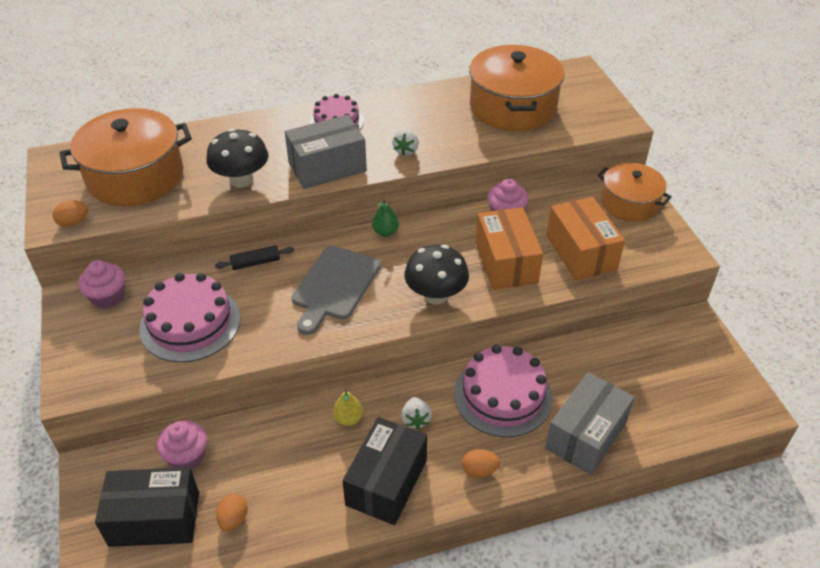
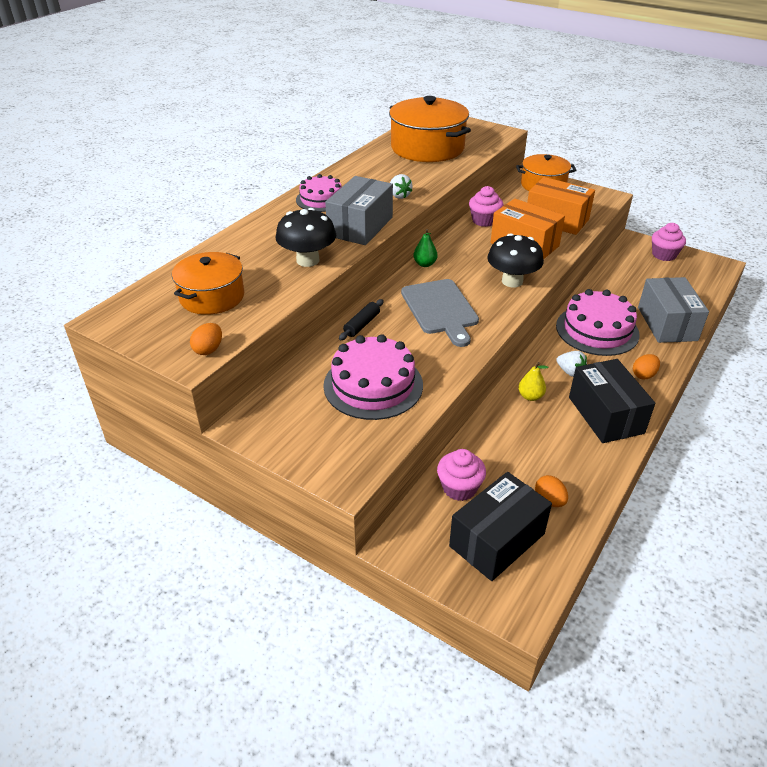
camera: 40 degrees left, 5 degrees down
orange pot [60,108,192,206] -> orange pot [172,252,244,315], size x0.63
pink cupcake [78,260,125,309] -> pink cupcake moved to [652,223,686,261]

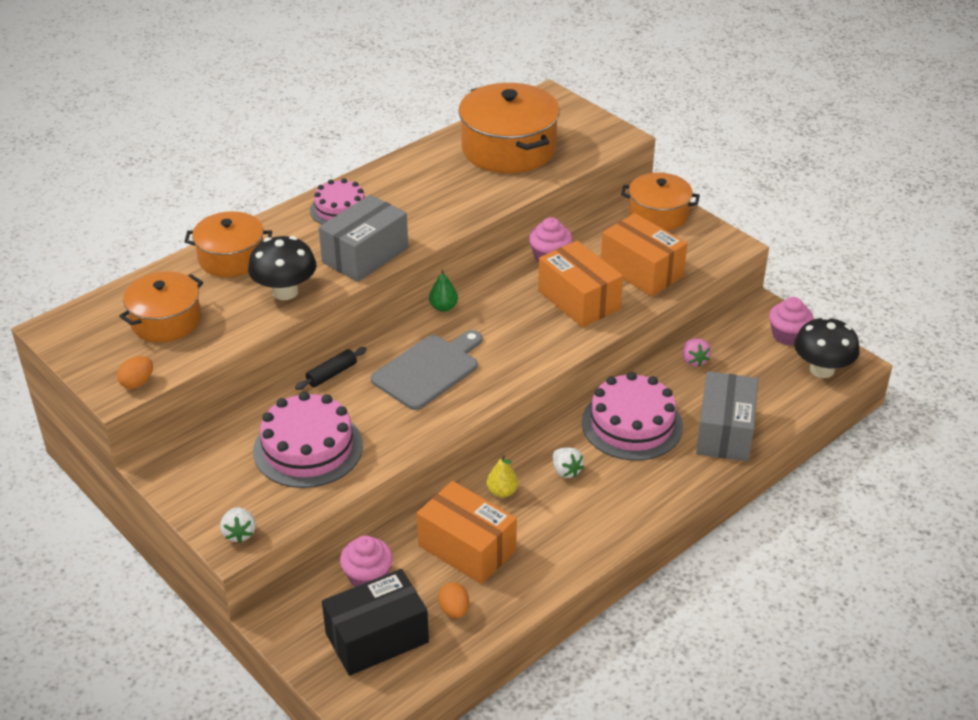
camera: 15 degrees right, 0 degrees up
white strawberry [390,174,412,199] -> white strawberry moved to [220,507,256,543]
grey cutting board [401,279,479,347] -> grey cutting board turned 135 degrees counterclockwise [371,330,482,410]
black mushroom [487,233,544,287] -> black mushroom moved to [794,316,860,378]
black box [569,359,655,443] -> none
orange egg [633,354,660,380] -> none
none -> orange pot [184,211,272,277]
none -> orange box [417,481,517,584]
none -> pink strawberry [683,339,711,367]

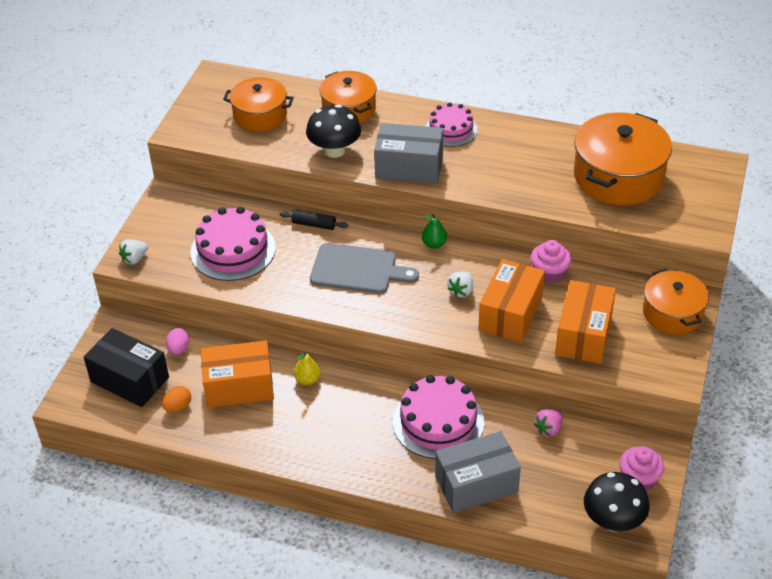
camera: 60 degrees right, 5 degrees up
orange egg [117,356,153,389] -> none
pink cupcake [340,535,393,587] -> pink egg [166,328,189,355]
orange box [417,481,517,584] -> orange box turned 75 degrees clockwise [201,341,274,408]
white strawberry [553,447,584,478] -> white strawberry moved to [447,272,473,297]

